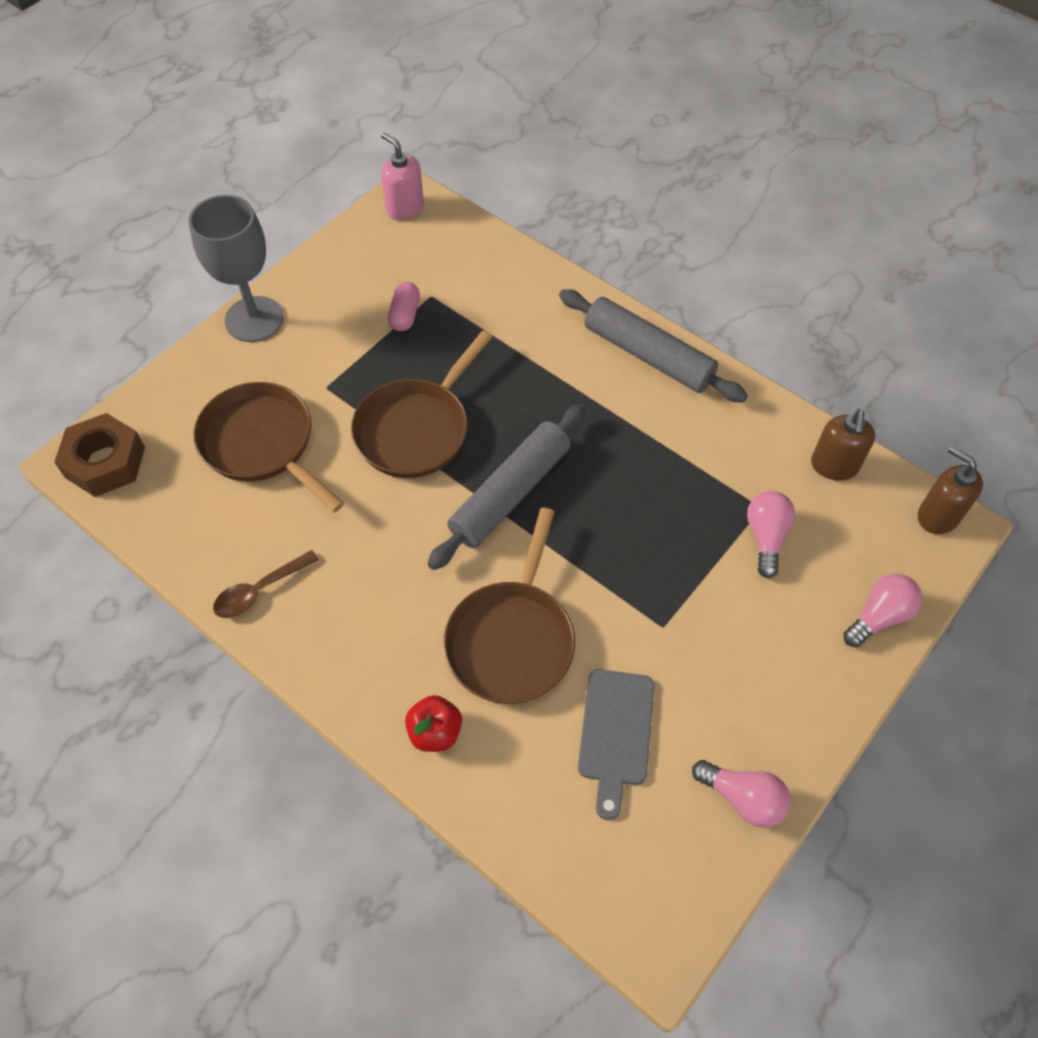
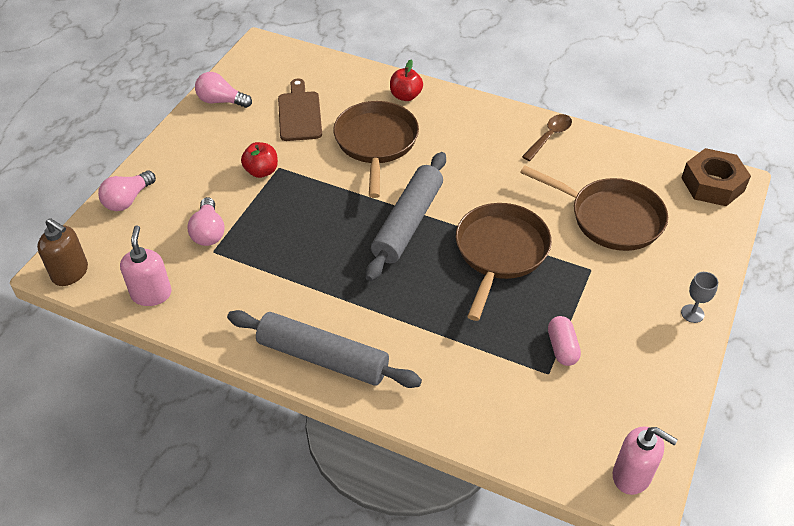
camera: 165 degrees right, 10 degrees down
grey goblet [189,195,284,342] -> grey goblet [681,272,718,323], size x0.41
grey cutting board [578,669,654,820] -> brown cutting board [278,78,322,141]
brown soap dispenser [811,409,875,481] -> pink soap dispenser [120,225,172,306]
none -> red apple [241,142,278,178]

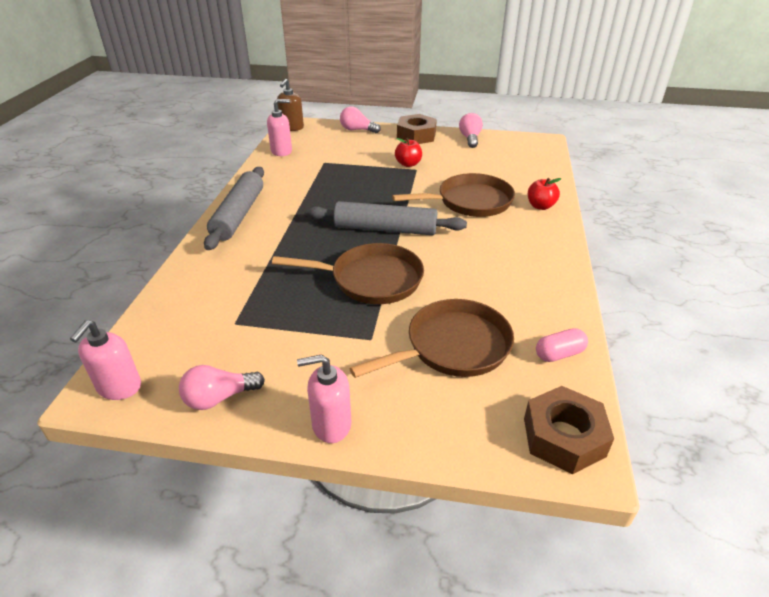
camera: 75 degrees right, 10 degrees down
pink light bulb [188,197,225,246] -> pink light bulb moved to [179,365,265,410]
brown cutting board [278,78,322,141] -> none
brown pan [520,166,668,251] -> brown pan turned 135 degrees counterclockwise [349,299,514,378]
brown spoon [522,114,572,161] -> none
pink capsule [548,316,581,366] -> pink capsule moved to [536,328,588,362]
grey goblet [681,272,718,323] -> pink soap dispenser [297,354,351,443]
none -> brown nut [397,114,437,144]

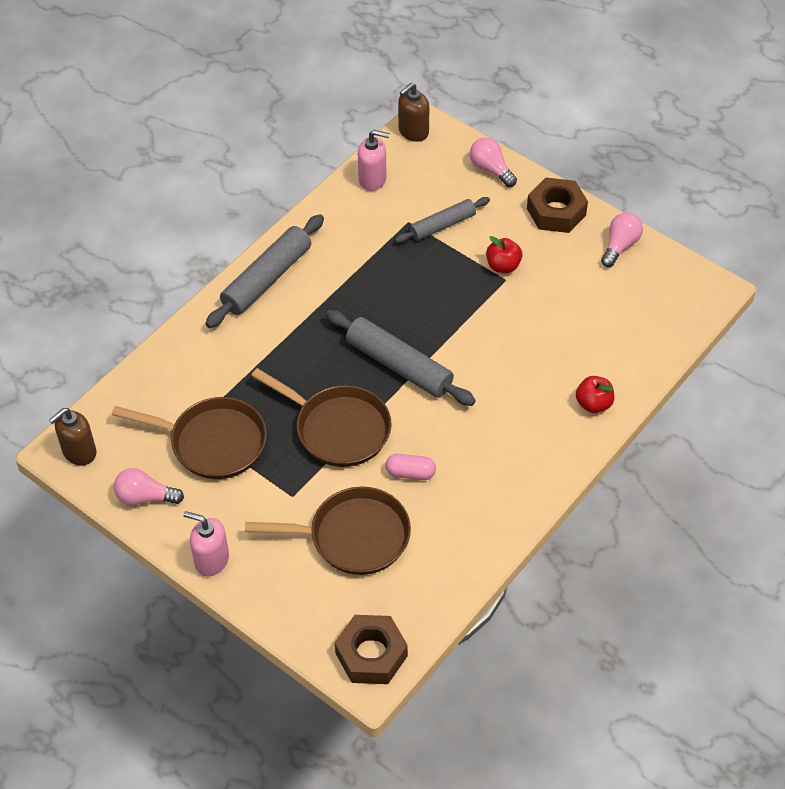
camera: 30 degrees right, 15 degrees up
pink soap dispenser [70,320,141,400] -> brown soap dispenser [49,408,96,466]
brown pan [392,173,515,217] -> brown pan moved to [112,397,267,479]
pink capsule [536,328,588,362] -> pink capsule moved to [385,454,436,480]
none -> grey rolling pin [395,197,490,243]

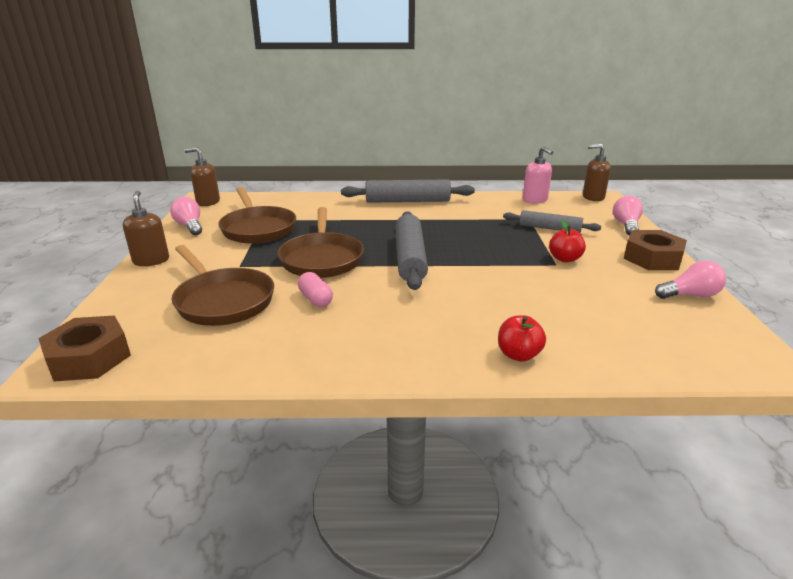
camera: 50 degrees right, 25 degrees down
pink soap dispenser [183,511,229,577] -> brown soap dispenser [123,191,169,266]

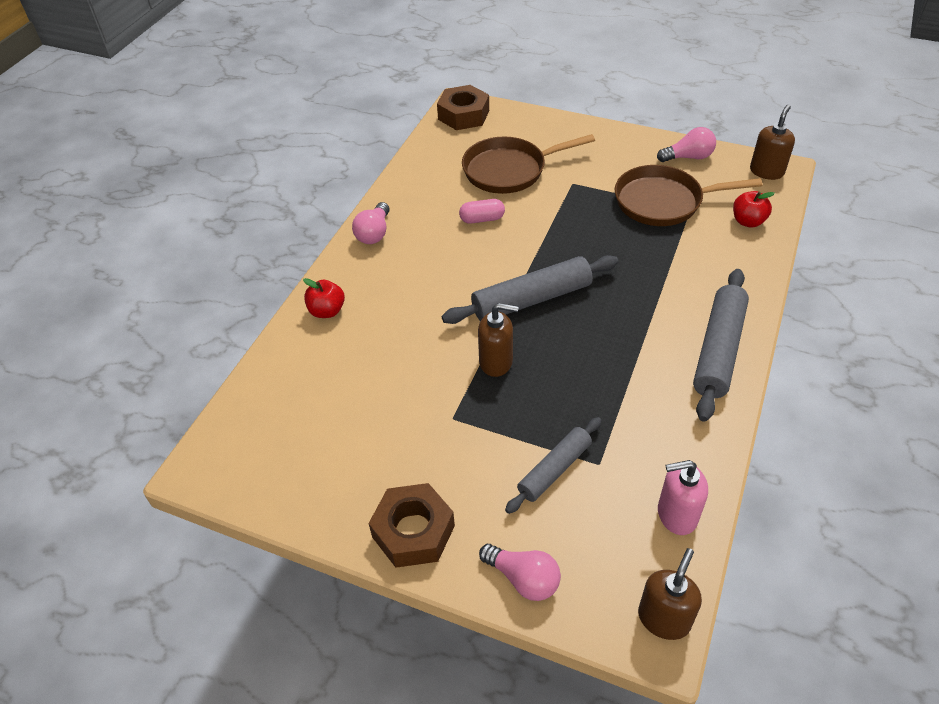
camera: 115 degrees right, 20 degrees up
brown soap dispenser [123,191,169,266] -> brown soap dispenser moved to [478,303,519,377]
brown pan [278,207,364,278] -> none
grey rolling pin [396,211,428,290] -> grey rolling pin turned 45 degrees counterclockwise [442,255,619,324]
red apple [549,220,586,262] -> red apple moved to [733,191,775,227]
pink light bulb [655,261,726,299] -> pink light bulb moved to [352,202,390,244]

